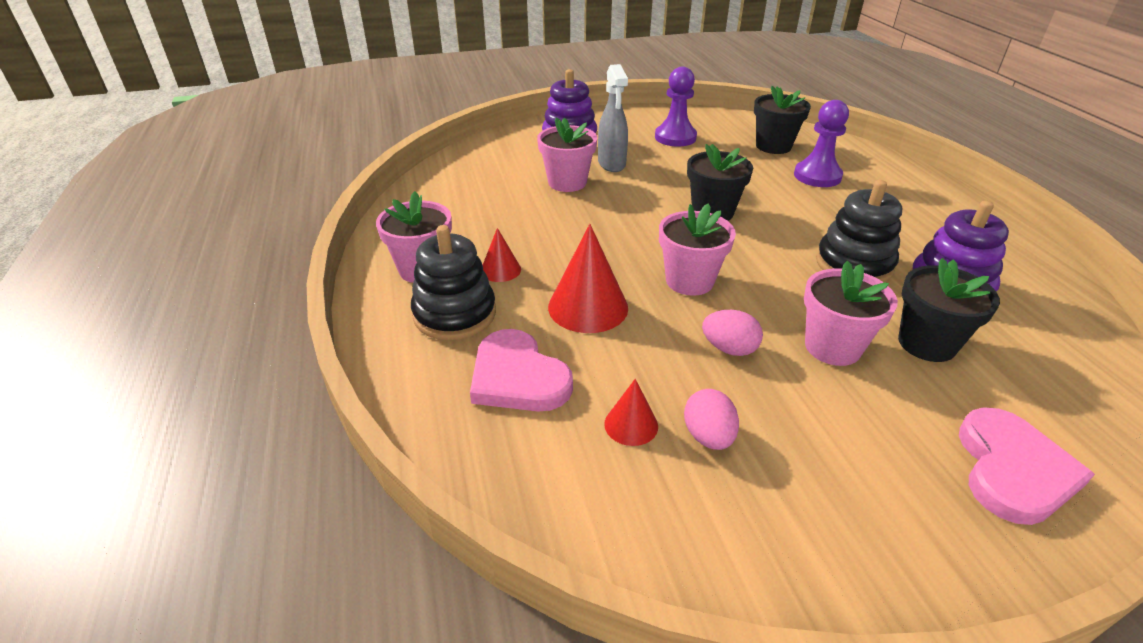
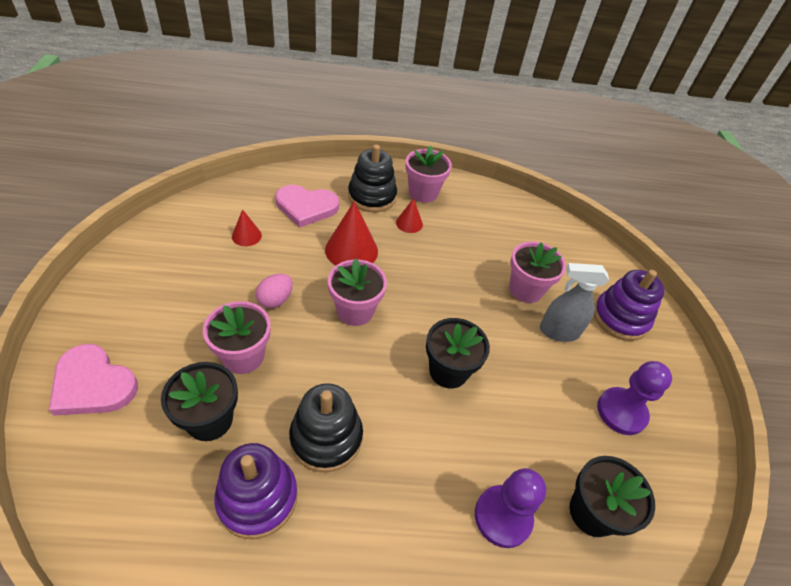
camera: 100 degrees right, 10 degrees up
pink heart [470,329,573,412] -> pink heart turned 150 degrees counterclockwise [275,185,339,228]
pink egg [684,389,739,450] -> none

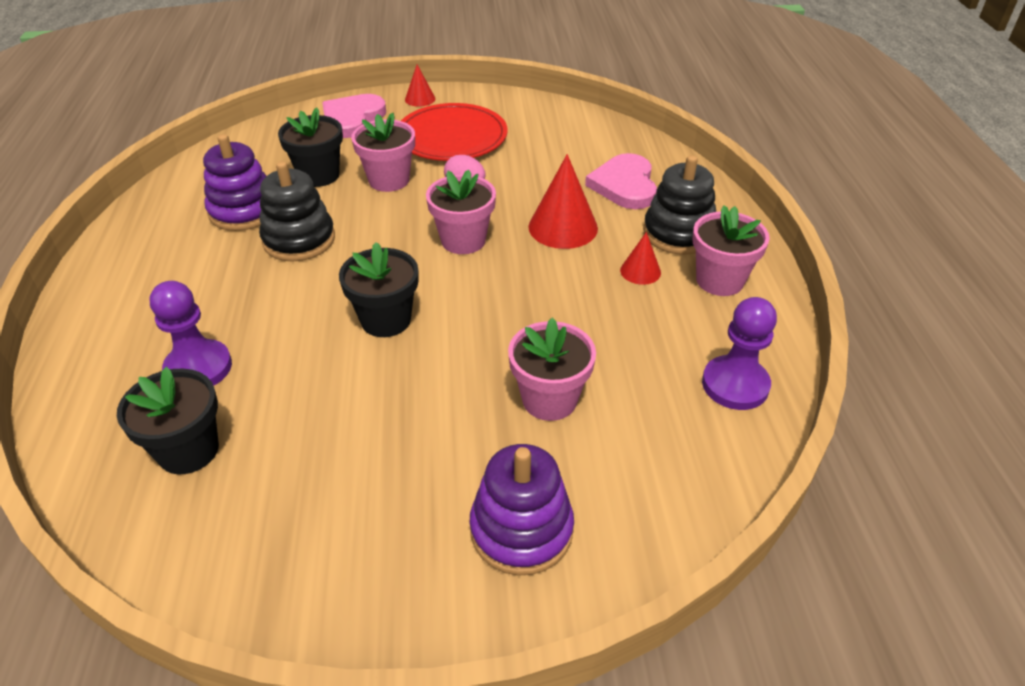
camera: 90 degrees right, 5 degrees down
red cone [232,209,262,246] -> red cone moved to [405,65,435,107]
grey spray bottle [540,263,609,342] -> none
purple pawn [597,361,672,435] -> purple pawn moved to [702,297,777,410]
none -> red plate [401,103,508,161]

